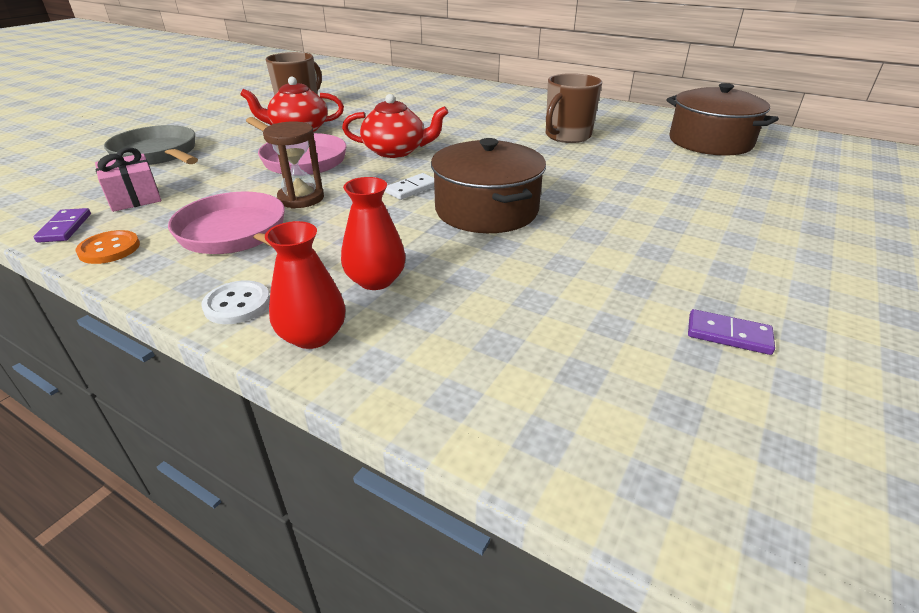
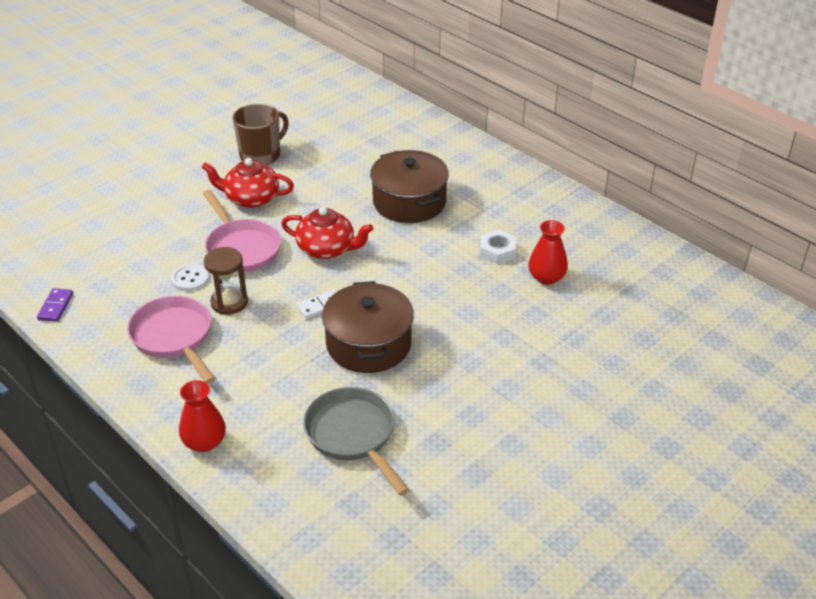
camera: 15 degrees right, 5 degrees up
orange button [76,230,140,264] -> none
pink gift [95,148,161,212] -> none
grey pan [104,125,198,165] -> grey pan moved to [303,387,409,496]
white button [201,280,270,324] -> white button moved to [171,264,209,291]
red vase [341,177,406,290] -> red vase moved to [528,220,568,285]
brown mug [546,73,602,143] -> white nut [480,230,516,264]
brown pot [667,83,779,156] -> brown pot moved to [370,150,449,223]
purple domino [688,309,775,355] -> none

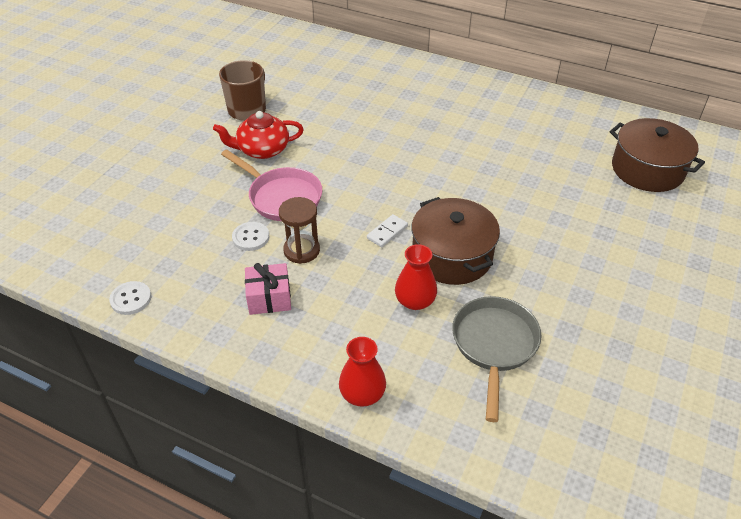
camera: 20 degrees left, 5 degrees up
purple domino [37,288,73,322] -> white button [109,281,151,315]
pink pan [127,296,216,384] -> pink gift [245,263,291,315]
red teapot [281,207,373,259] -> none
grey pan [303,387,409,496] -> grey pan turned 60 degrees clockwise [452,296,542,422]
brown pot [370,150,449,223] -> brown pot moved to [610,118,705,192]
white nut [480,230,516,264] -> none
red vase [528,220,568,285] -> red vase moved to [395,244,437,310]

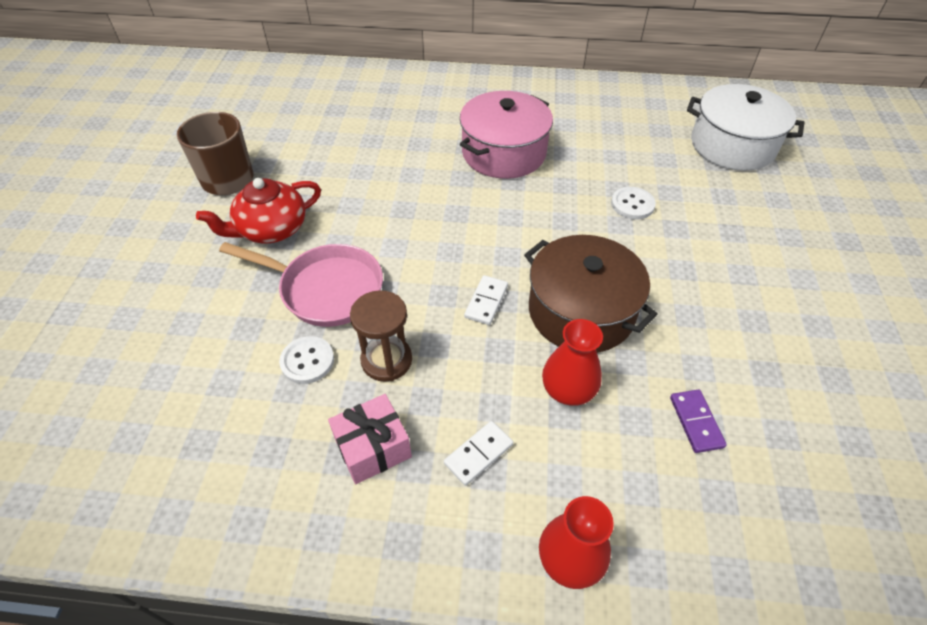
camera: 20 degrees left, 5 degrees up
white button [109,281,151,315] -> white button moved to [611,187,656,219]
grey pan [452,296,542,422] -> purple domino [670,389,727,453]
brown pot [610,118,705,192] -> white pot [687,84,804,171]
none -> white domino [444,421,513,486]
none -> pink pot [460,91,553,179]

